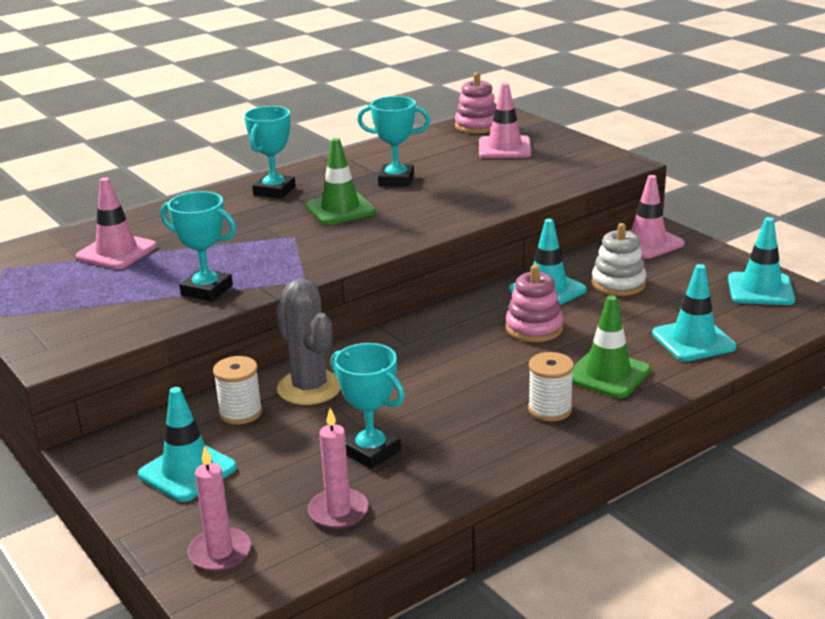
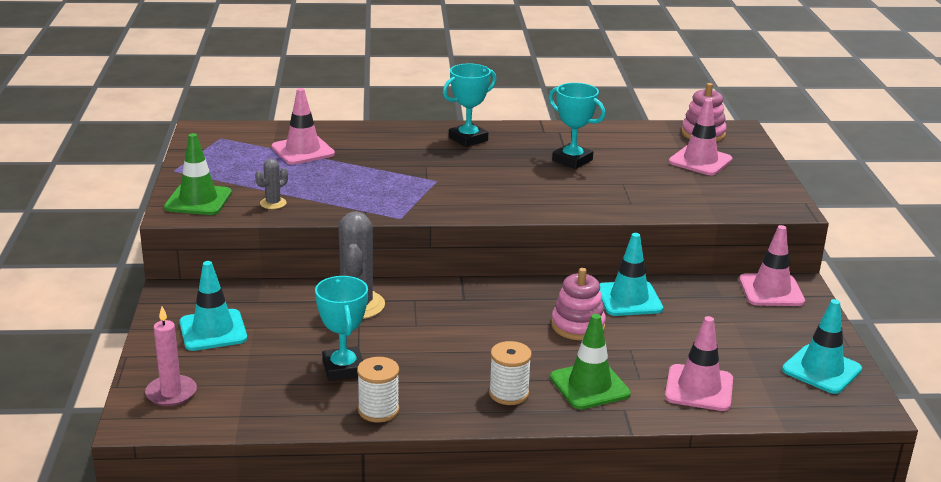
camera: 30 degrees right, 0 degrees up
turquoise trophy [161,191,236,302] -> none
white spool [213,356,262,425] -> white spool moved to [357,357,399,423]
green traffic cone [306,138,376,224] -> green traffic cone moved to [164,133,232,215]
pink candle [308,408,369,529] -> none
white stacking toy [592,223,647,296] -> none
turquoise traffic cone [652,264,736,361] -> pink traffic cone [665,316,733,411]
none -> grey cactus [255,159,288,209]

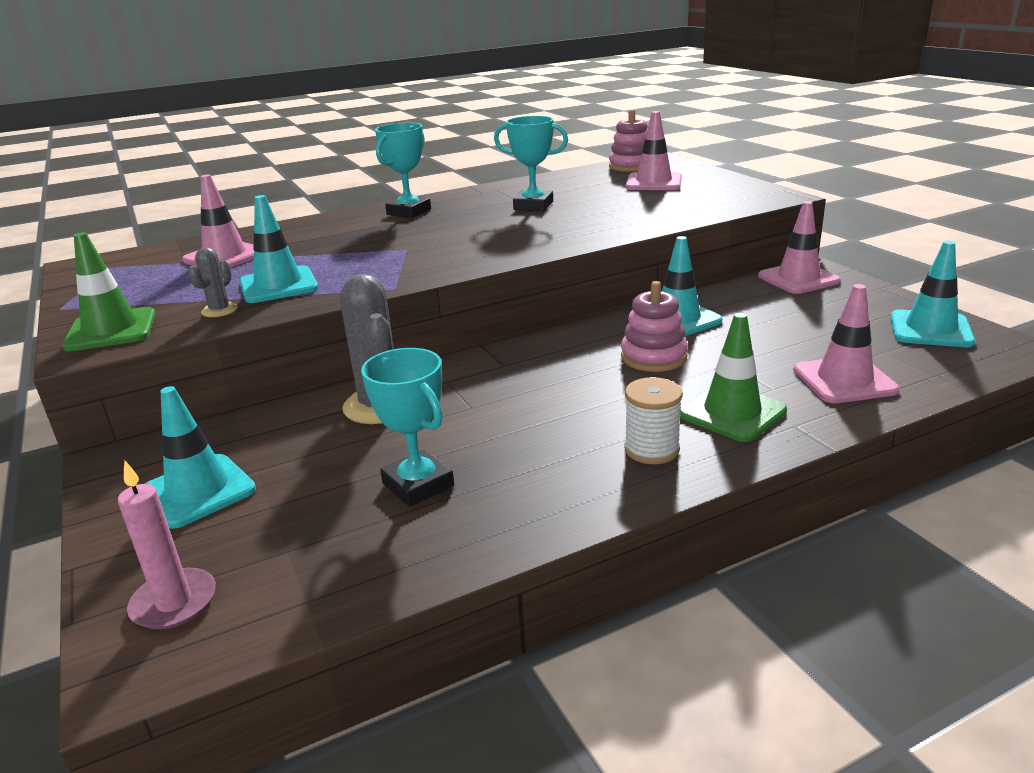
camera: 20 degrees left, 0 degrees up
white spool [357,357,399,423] -> none
none -> turquoise traffic cone [239,195,318,303]

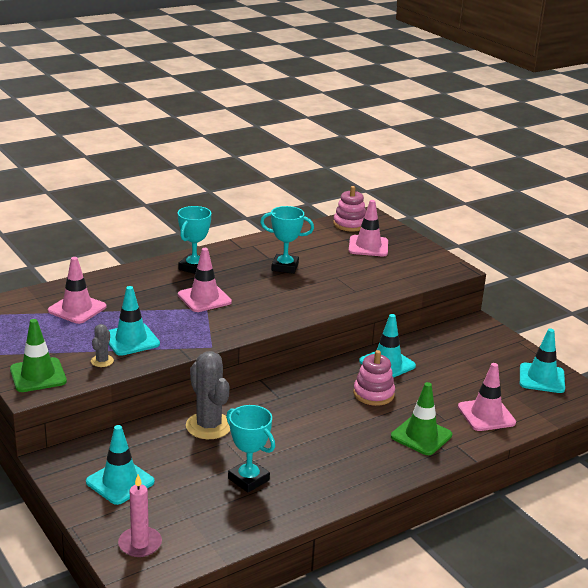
camera: 10 degrees left, 0 degrees up
white spool [624,377,683,464] -> none
pink traffic cone [758,201,841,294] -> pink traffic cone moved to [178,248,232,312]

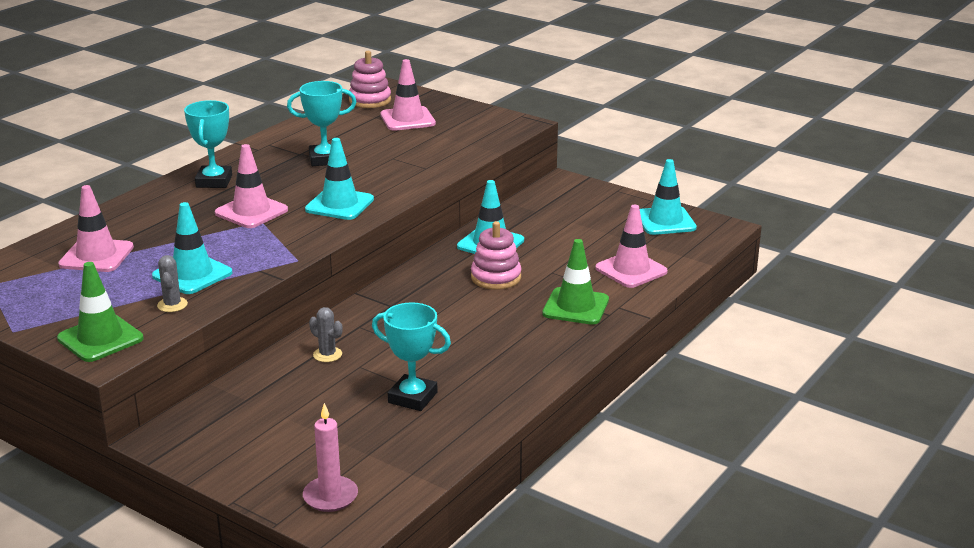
camera: 20 degrees left, 0 degrees up
turquoise traffic cone [86,425,155,505] -> turquoise traffic cone moved to [305,138,374,220]
grey cactus [186,351,230,439] -> grey cactus [309,307,342,362], size x0.49

